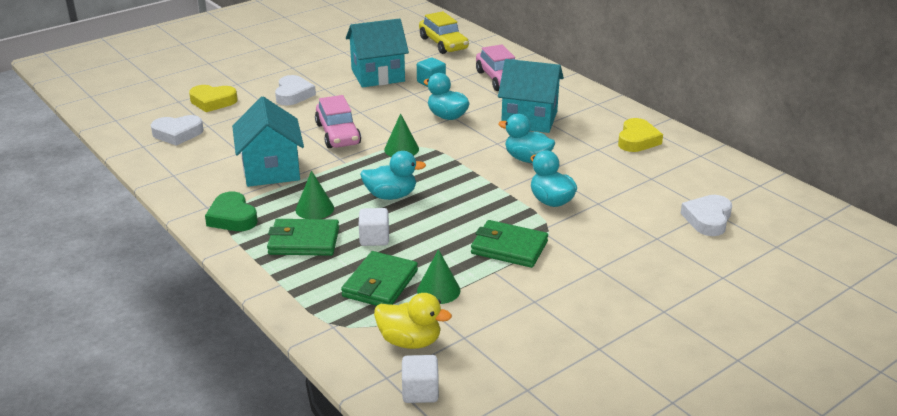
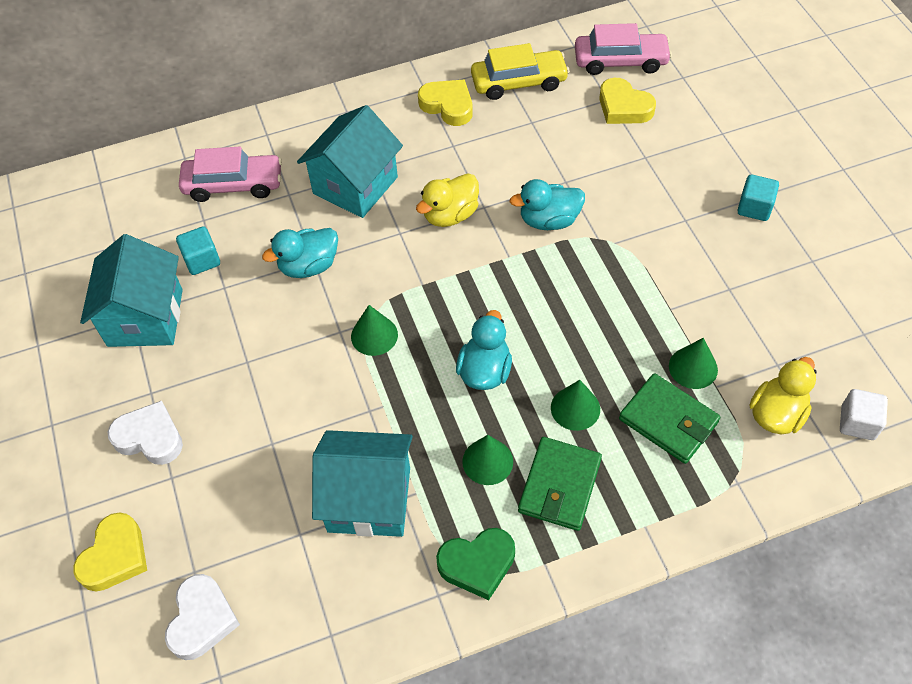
camera: 70 degrees left, 25 degrees up
pink car [315,95,361,148] -> pink car moved to [575,23,672,75]
white cube [359,208,389,246] -> green cone [551,380,600,431]
yellow car [419,11,469,54] -> yellow car moved to [471,43,570,100]
green wallet [471,220,548,268] -> none
turquoise duck [498,114,555,163] -> yellow duck [416,173,479,227]
white heart [680,195,732,236] -> yellow heart [599,78,656,124]
none -> turquoise cube [737,175,779,221]

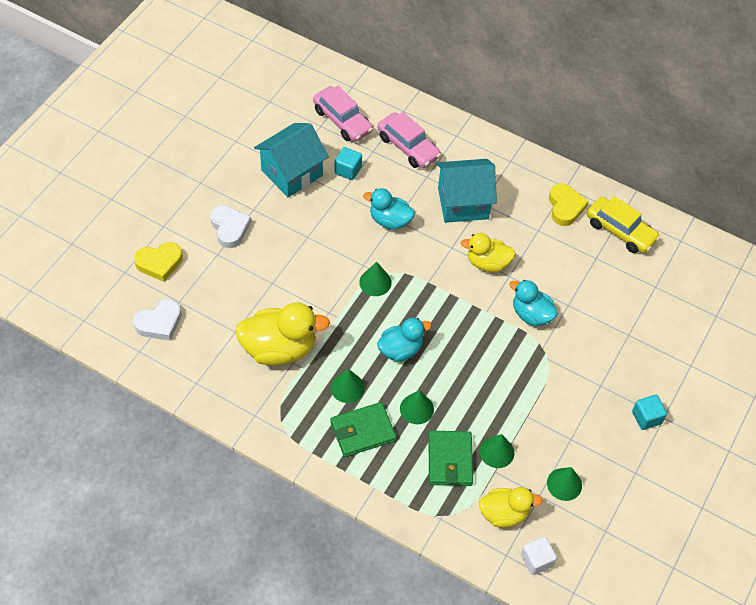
camera: 45 degrees right, 0 degrees up
turquoise house [312,430,413,537] -> yellow duck [235,302,330,366]
green heart [436,528,515,600] -> none
pink car [575,23,672,75] -> pink car moved to [313,86,373,142]
yellow heart [599,78,656,124] -> none
none -> green cone [547,467,582,501]

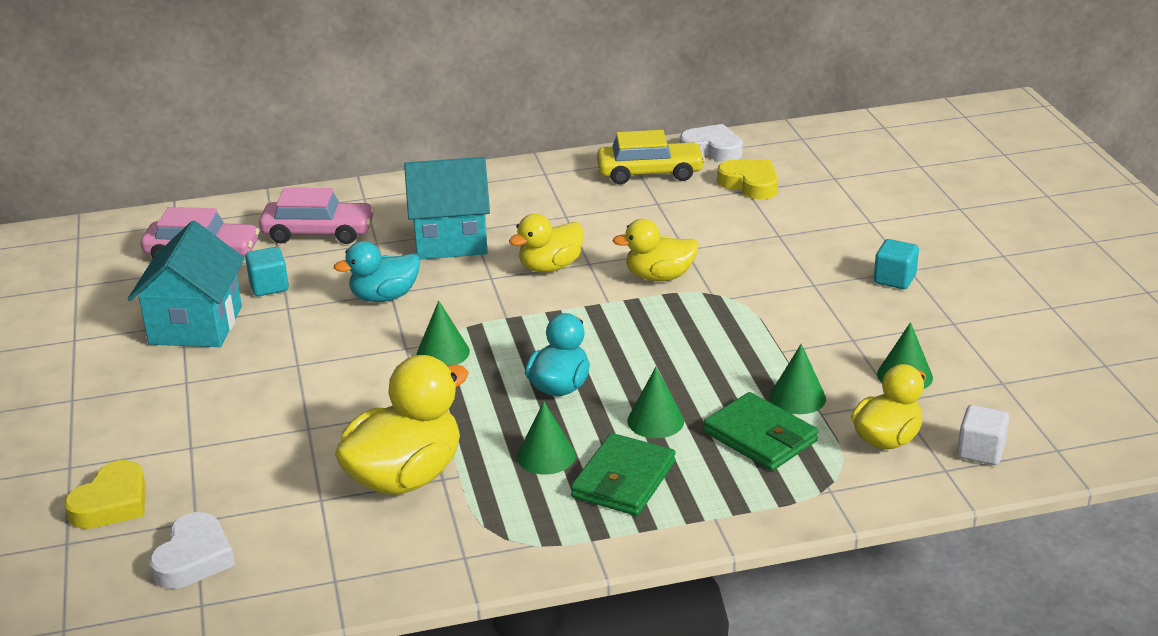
camera: 40 degrees left, 25 degrees down
white heart [210,205,251,248] -> white heart moved to [680,124,743,162]
turquoise house [437,159,497,223] -> turquoise house turned 45 degrees clockwise [404,157,490,259]
turquoise duck [509,279,558,326] -> yellow duck [612,219,699,281]
yellow heart [549,183,589,226] -> yellow heart moved to [717,159,778,200]

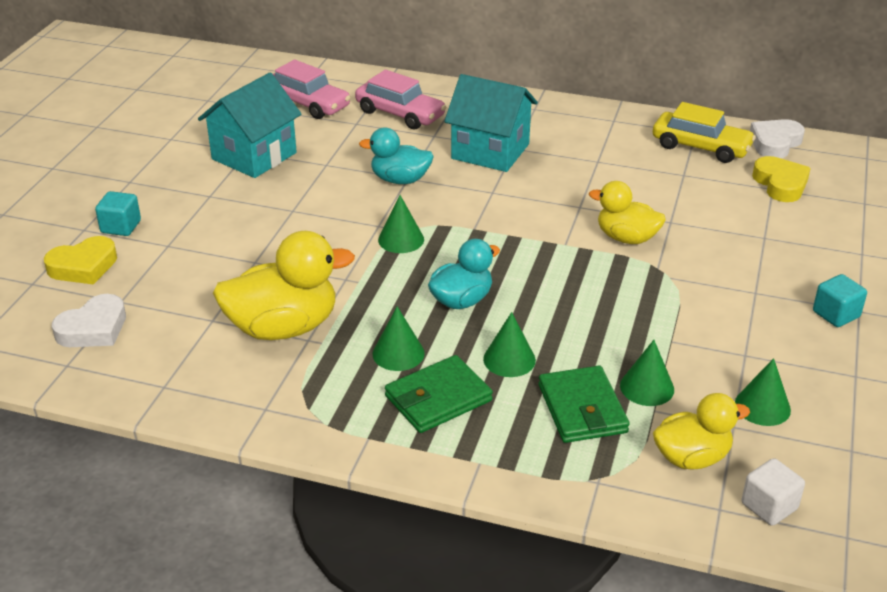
camera: 30 degrees right, 5 degrees up
turquoise cube [245,247,289,296] -> turquoise cube moved to [95,191,141,236]
yellow duck [509,214,583,272] -> none
white heart [680,124,743,162] -> white heart turned 105 degrees counterclockwise [750,119,805,158]

